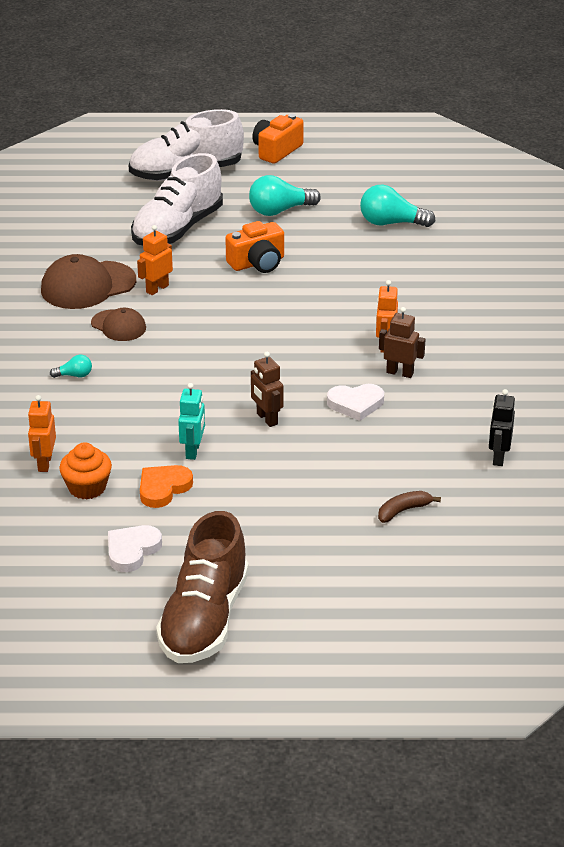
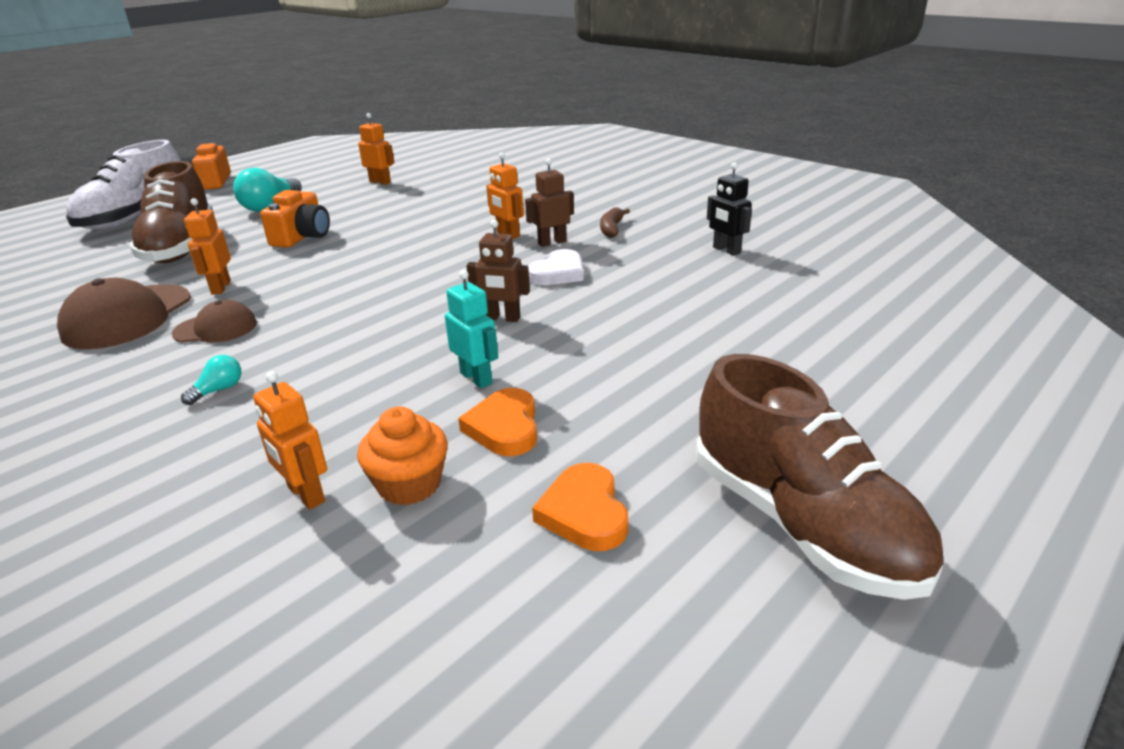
camera: 45 degrees left, 5 degrees down
white heart [108,525,162,572] -> orange heart [532,463,628,551]
white shoe [131,153,223,245] -> brown shoe [129,161,214,263]
turquoise light bulb [360,185,436,227] -> orange robot [358,113,394,185]
brown banana [378,491,441,523] -> brown banana moved to [600,207,630,238]

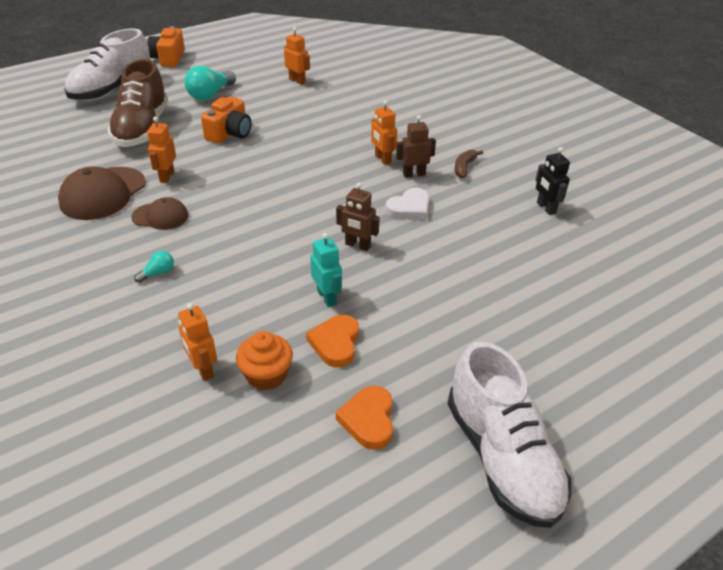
camera: 10 degrees right, 10 degrees up
brown shoe [696,354,943,600] -> white shoe [448,342,571,528]

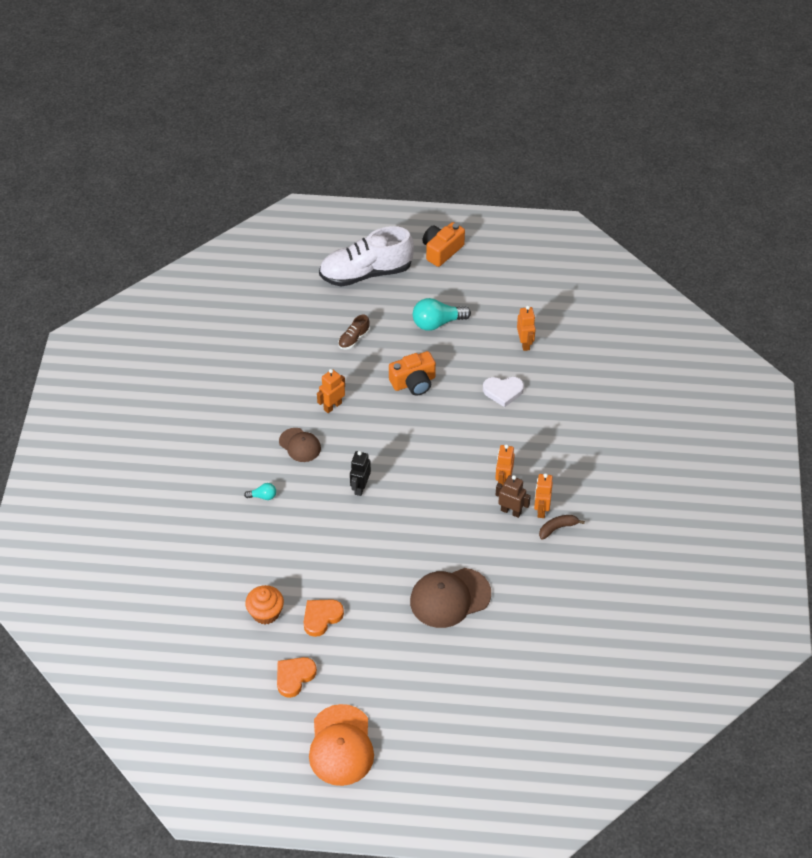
camera: 40 degrees right, 10 degrees up
brown cap [58,166,146,220] -> brown cap moved to [410,568,491,628]
brown shoe [107,59,168,147] -> brown shoe [338,315,370,349], size x0.42
orange robot [178,303,217,381] -> orange robot moved to [534,473,553,518]
turquoise robot [310,233,342,307] -> none
brown robot [336,182,380,251] -> none
white heart [385,188,429,219] -> white heart moved to [483,377,524,407]
white shoe [448,342,571,528] -> orange cap [309,704,374,786]
black robot [536,147,570,215] -> black robot moved to [350,451,371,496]

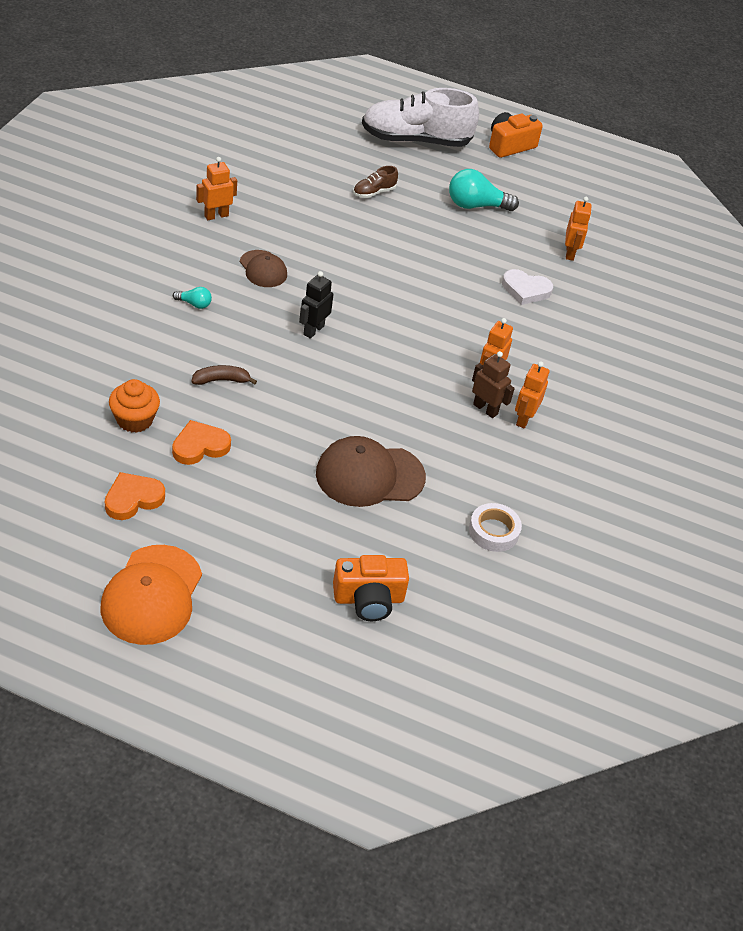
camera: 10 degrees right, 5 degrees down
orange robot [317,369,345,413] -> orange robot moved to [196,157,237,220]
orange camera [389,351,436,396] -> orange camera moved to [333,555,409,621]
brown banana [539,515,585,540] -> brown banana moved to [191,365,257,385]
none -> white tape [469,503,522,552]

